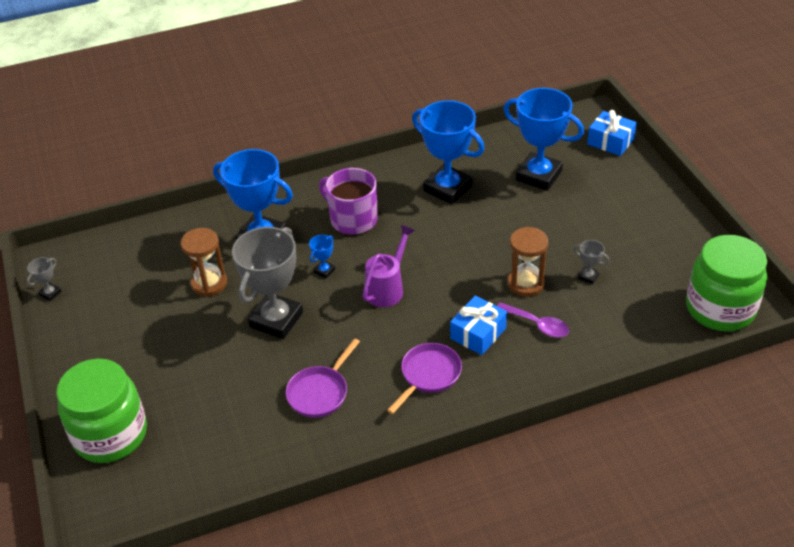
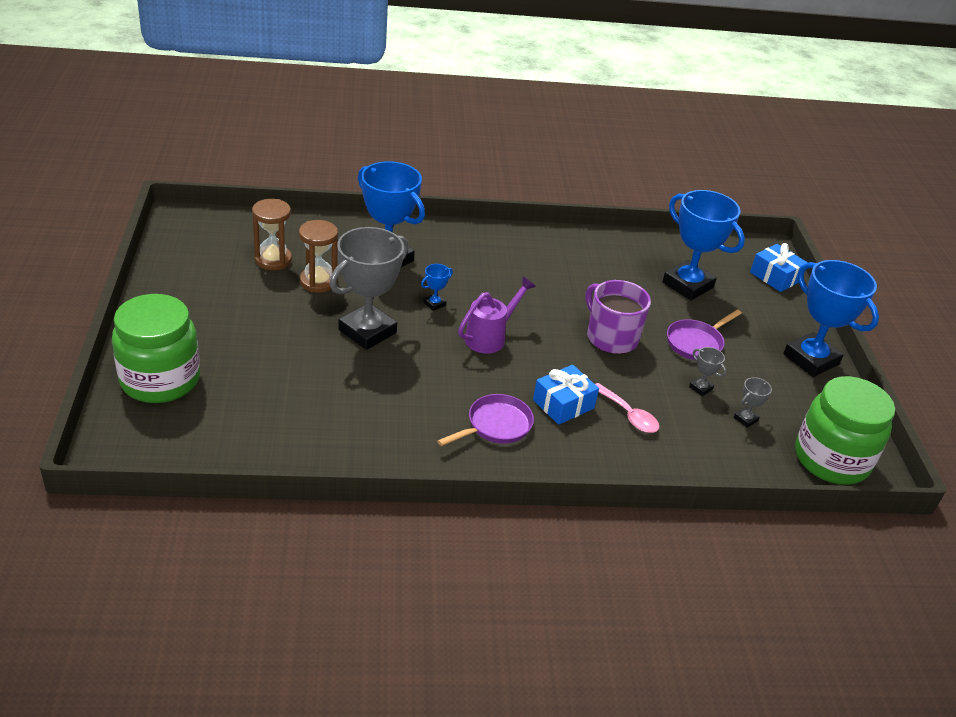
camera: 10 degrees right, 5 degrees down
grey trophy [27,257,62,301] -> grey trophy moved to [734,377,772,428]
purple pan [286,338,360,418] -> purple pan moved to [667,309,742,360]
purple mug [319,168,378,235] -> purple mug moved to [586,280,651,354]
blue trophy [412,100,485,204] -> blue trophy moved to [783,260,879,377]
purple spoon [497,302,569,338] -> pink spoon [595,383,660,433]
brown hourglass [508,227,548,297] -> brown hourglass moved to [252,199,292,270]

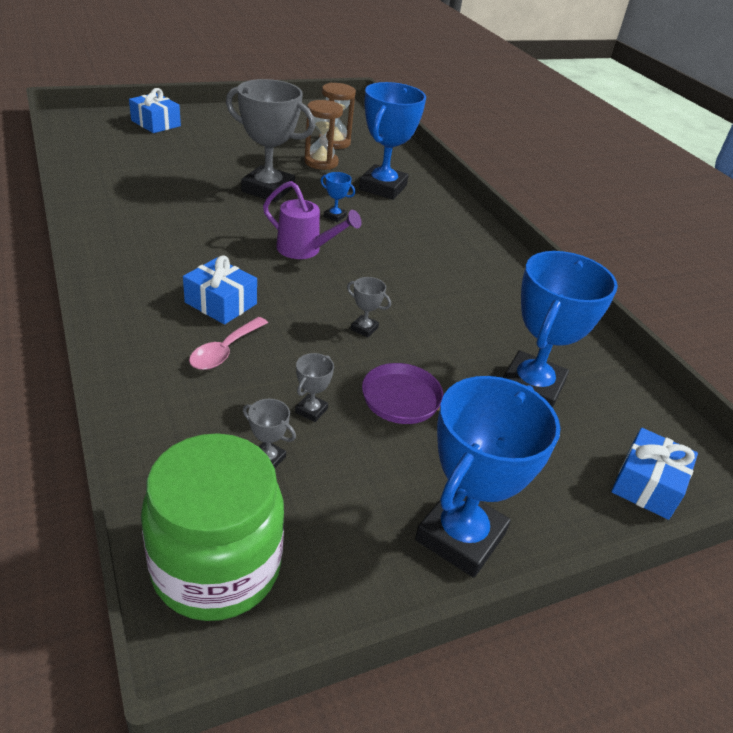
camera: 70 degrees right, 0 degrees up
green jar [112,294,200,403] -> blue gift [129,88,181,133]
purple pan [437,394,534,446] -> none
purple mug [586,280,651,354] -> grey trophy [347,277,391,337]

